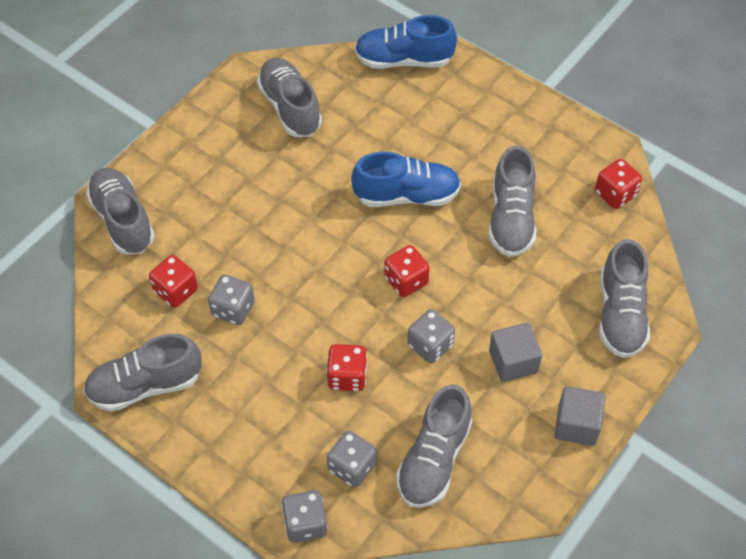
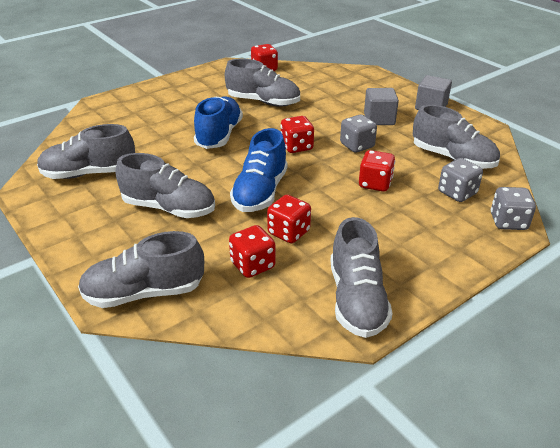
camera: 75 degrees left, 20 degrees down
grey dice [208,274,255,325] -> red dice [267,195,311,243]
blue shoe [355,15,457,69] -> blue shoe moved to [230,128,288,212]
grey shoe [599,239,650,358] -> grey shoe moved to [116,153,215,218]

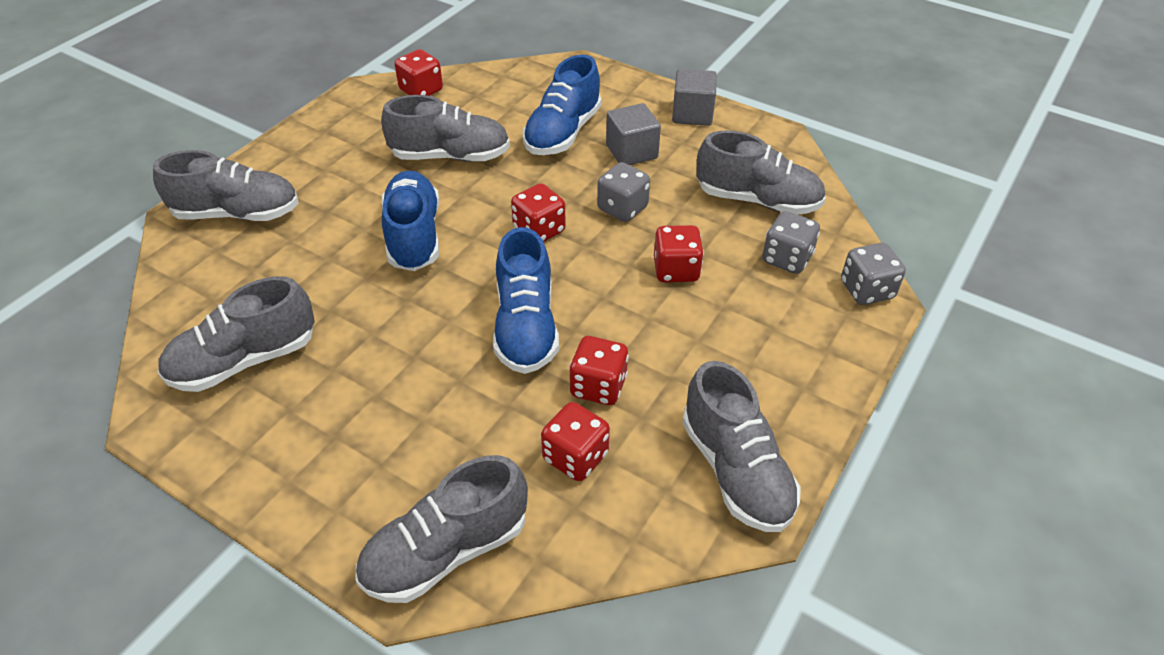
camera: 20 degrees left, 10 degrees up
grey shoe [116,153,215,218] -> grey shoe moved to [153,150,299,221]
none -> blue shoe [523,55,601,155]

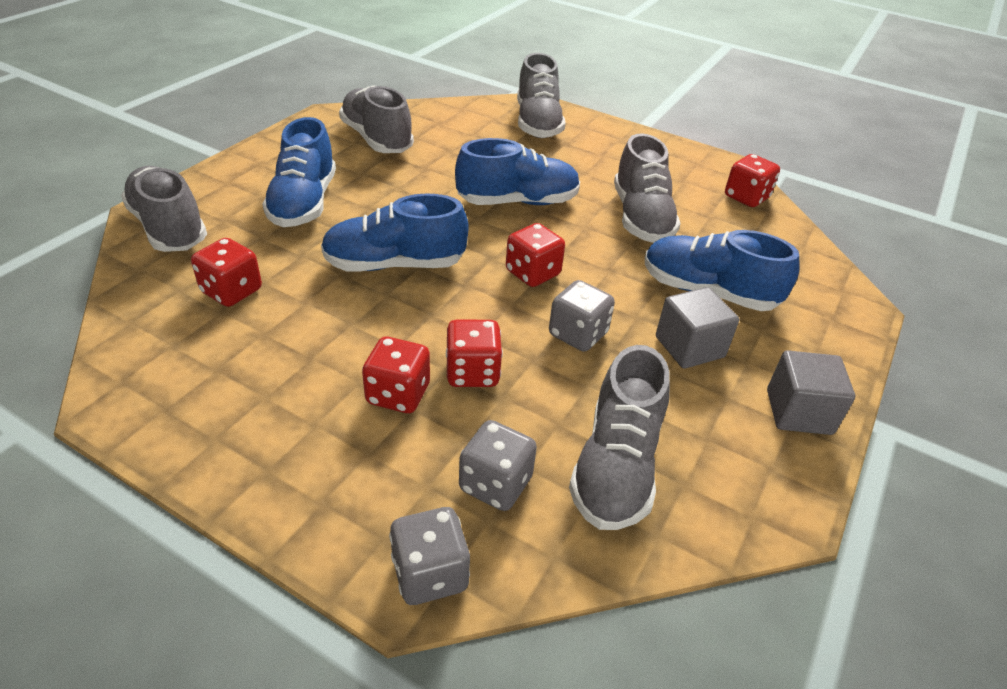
camera: 85 degrees right, 5 degrees down
red dice [569,336,629,405] -> red dice moved to [362,337,430,413]
grey shoe [682,361,801,532] -> none
none -> blue shoe [262,117,336,227]

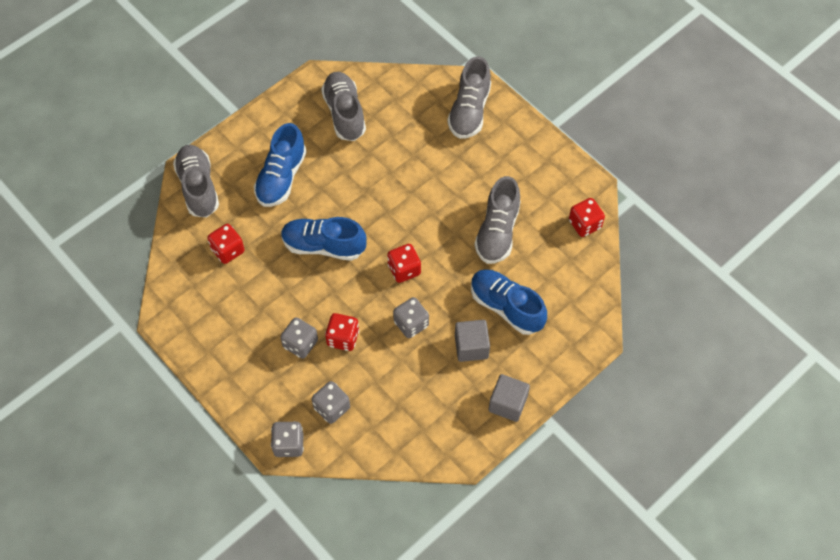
camera: 20 degrees right, 20 degrees up
red dice [362,337,430,413] -> grey dice [280,317,318,359]
blue shoe [455,138,580,205] -> none
grey shoe [569,345,670,530] -> none

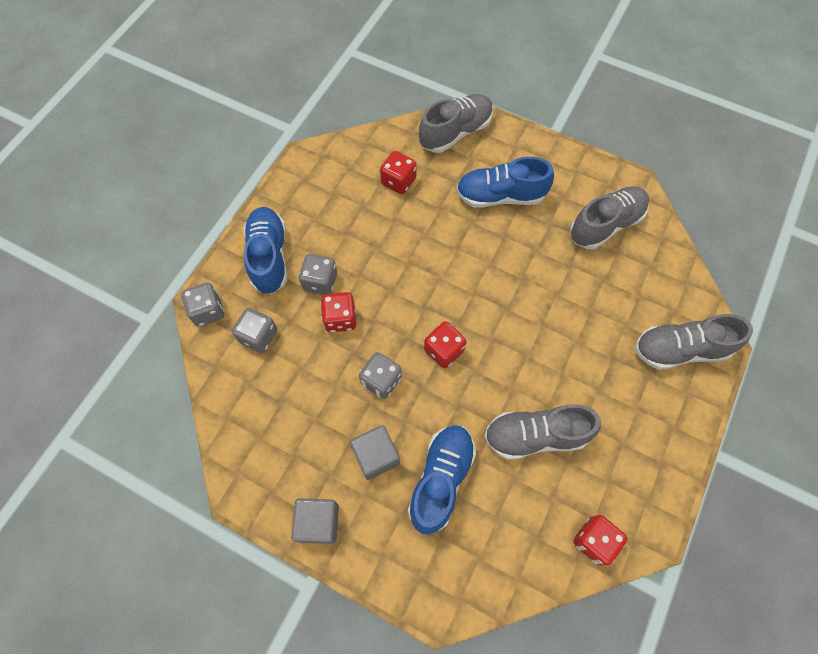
camera: 70 degrees right, 5 degrees up
blue shoe [281,217,367,261] -> blue shoe moved to [244,207,287,294]

